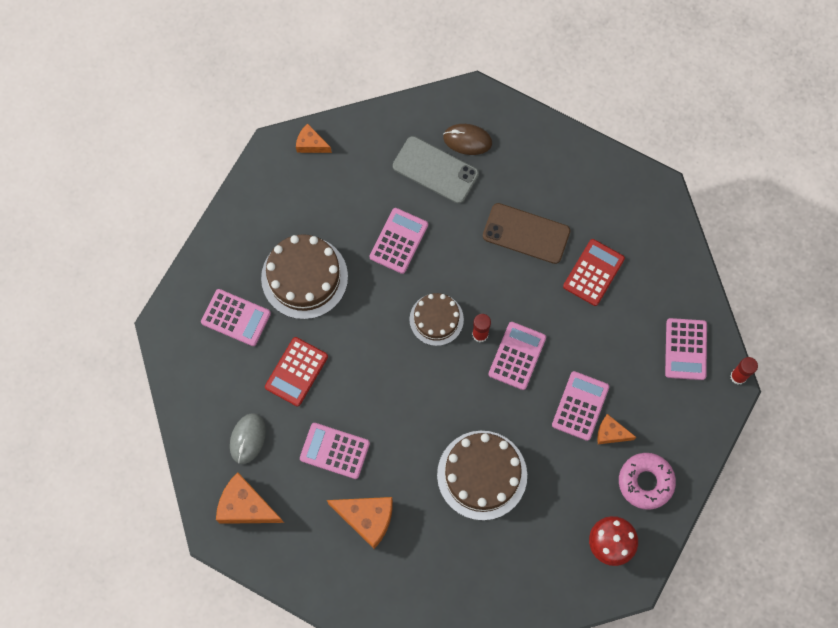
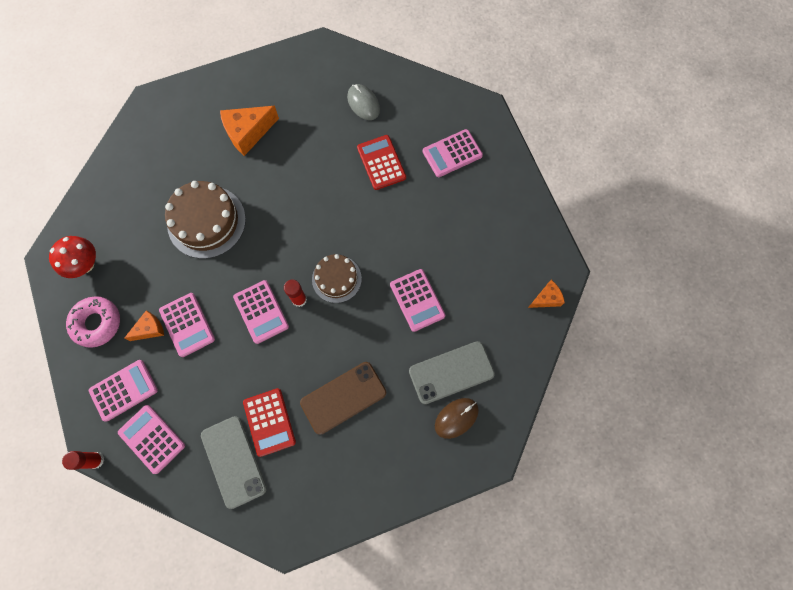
camera: 130 degrees right, 0 degrees up
orange cheese [216,472,284,524] -> none
brown cake [261,234,348,319] -> none
pink calculator [300,423,370,479] -> pink calculator moved to [89,360,158,422]
none -> grey phone [201,416,267,509]

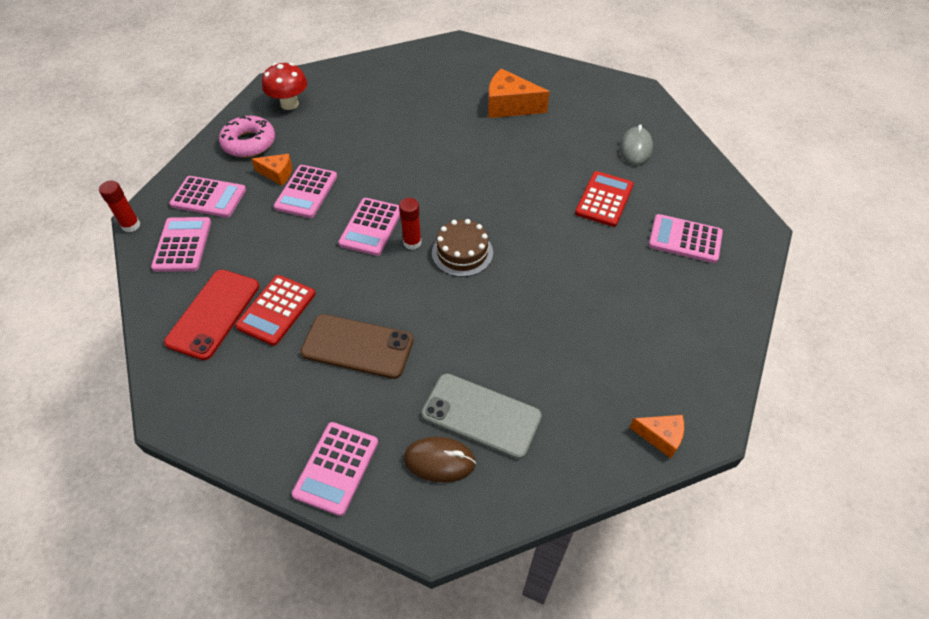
camera: 45 degrees right, 20 degrees down
brown cake [165,181,246,259] -> none
grey phone [201,416,267,509] -> red phone [164,270,259,360]
pink calculator [390,269,445,332] -> pink calculator moved to [292,422,378,516]

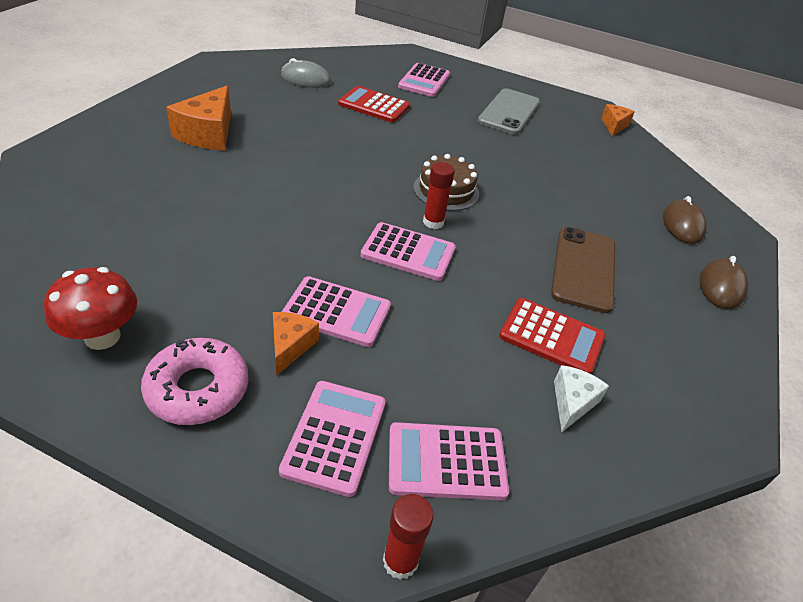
camera: 95 degrees left, 10 degrees down
red phone [164,270,259,360] -> white cheese [554,365,609,432]
pink calculator [292,422,378,516] -> brown mouse [700,256,748,309]
grey phone [421,373,542,459] -> grey phone moved to [478,88,540,135]

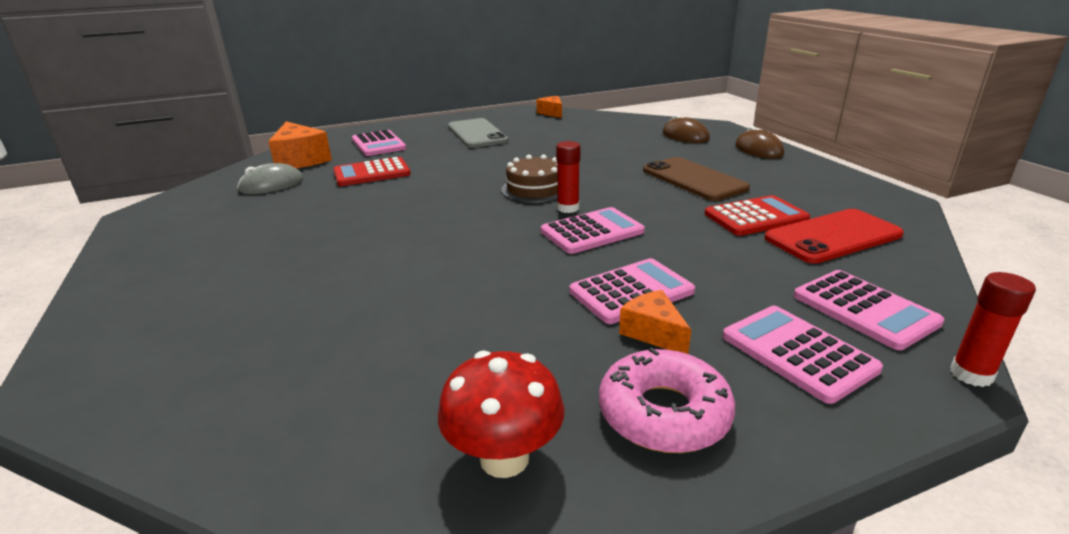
camera: 40 degrees left, 15 degrees down
orange cheese [166,86,231,150] -> orange cheese moved to [268,121,332,168]
pink calculator [389,422,509,500] -> pink calculator turned 75 degrees counterclockwise [794,270,944,350]
white cheese [554,365,609,432] -> red phone [764,209,904,264]

